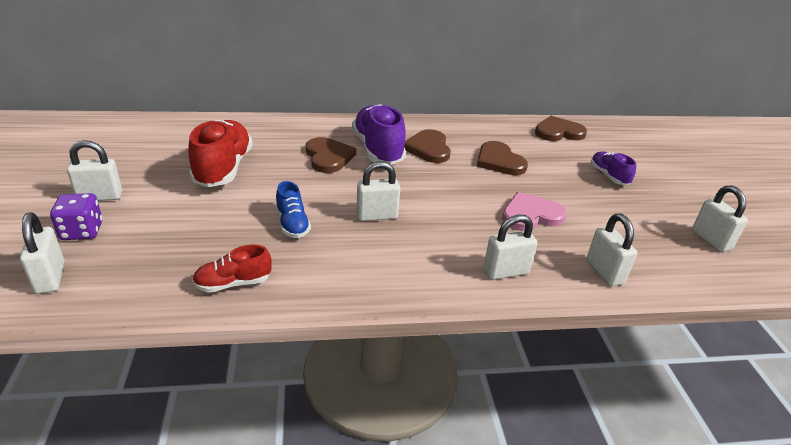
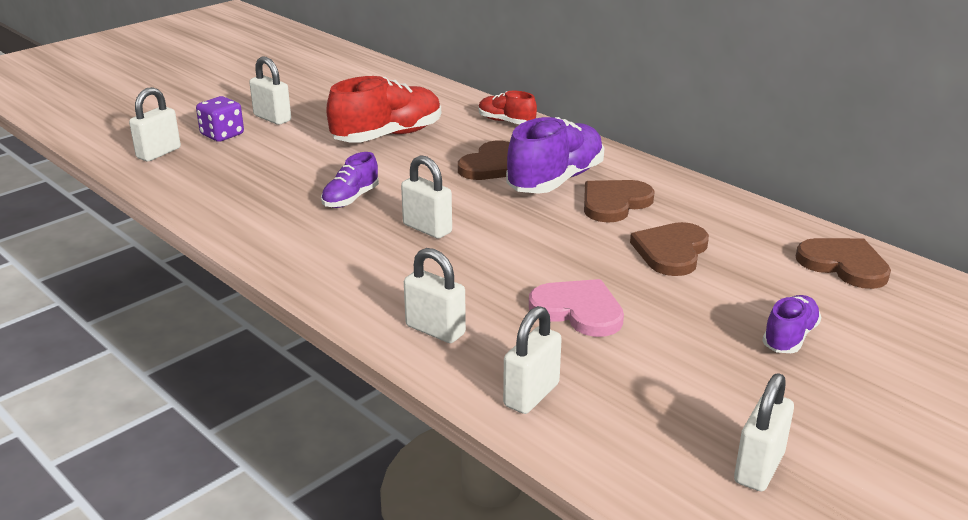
camera: 55 degrees right, 5 degrees down
red shoe [192,244,272,293] -> red shoe moved to [479,91,537,124]
blue shoe [276,181,311,238] -> purple shoe [321,152,379,208]

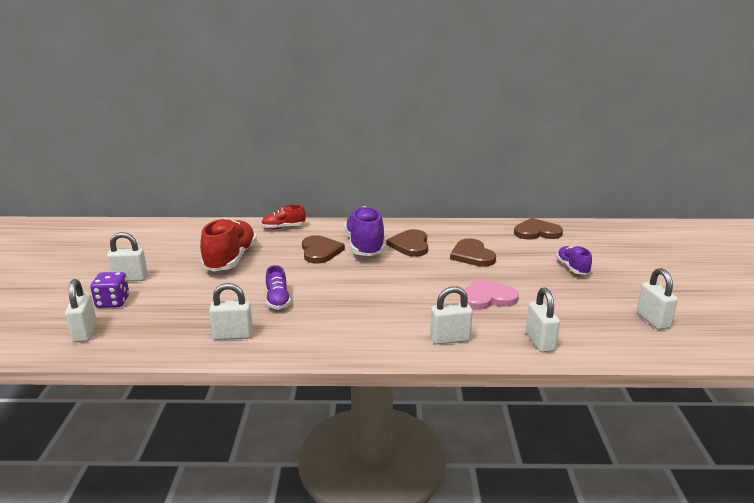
camera: 45 degrees left, 5 degrees down
white padlock [401,155,452,239] -> white padlock moved to [209,283,253,340]

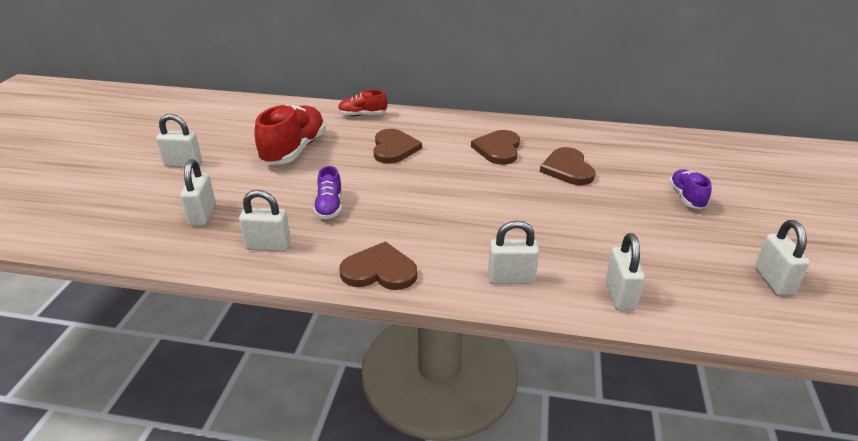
camera: 10 degrees right, 10 degrees up
white padlock [65,279,97,343] -> white padlock moved to [181,159,216,226]
purple dice [90,272,129,308] -> none
purple shoe [344,206,385,256] -> none
pink heart [460,279,519,310] -> none
brown heart [514,218,563,240] -> brown heart moved to [339,242,417,290]

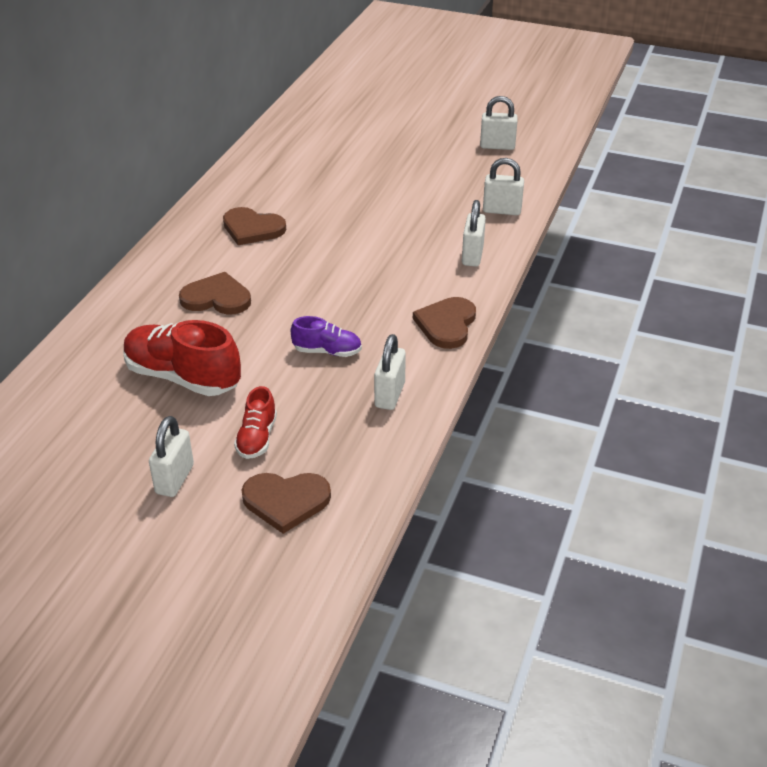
camera: 80 degrees left, 5 degrees up
white padlock [181,159,216,226] -> none
red shoe [338,90,387,116] -> red shoe moved to [234,386,277,459]
brown heart [540,147,595,185] -> brown heart moved to [242,473,331,534]
purple shoe [669,169,712,209] -> none

